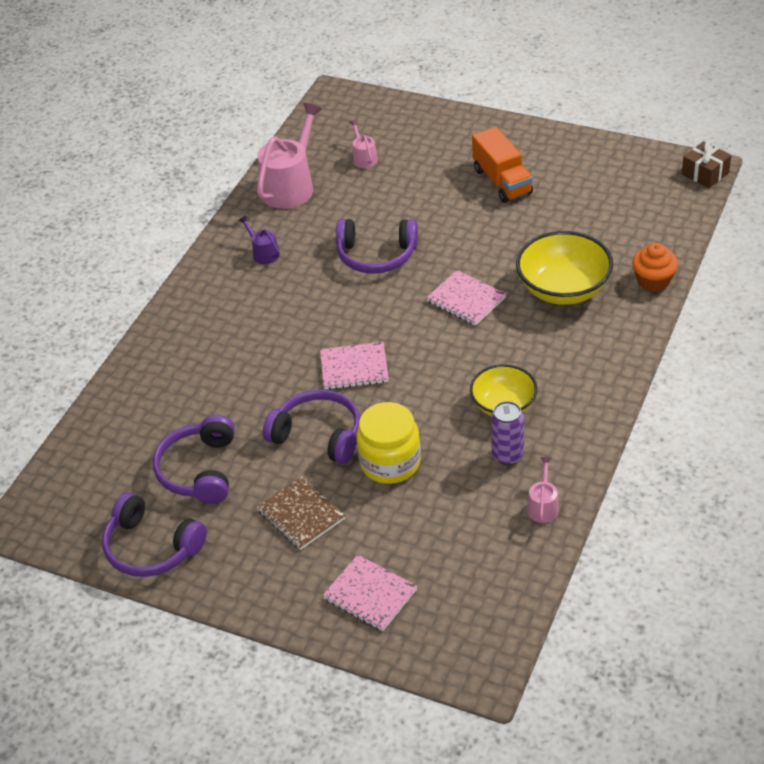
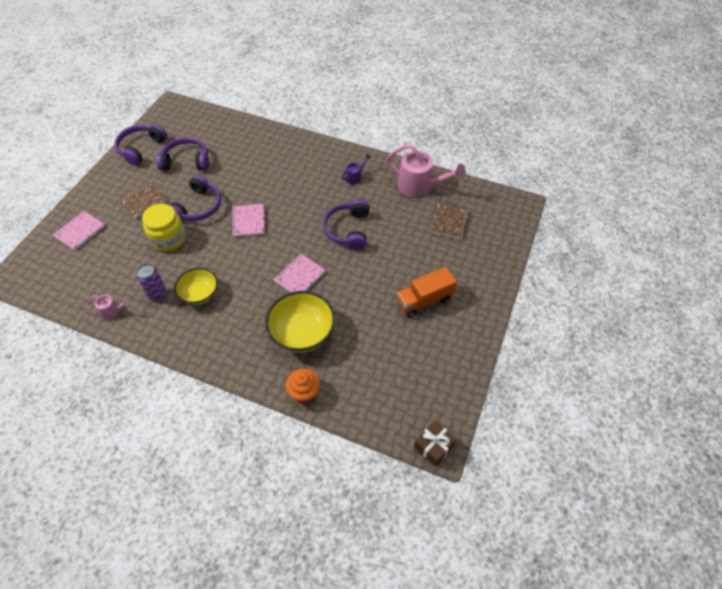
camera: 85 degrees right, 10 degrees up
pink watering can [349,119,378,168] -> brown notebook [431,203,469,239]

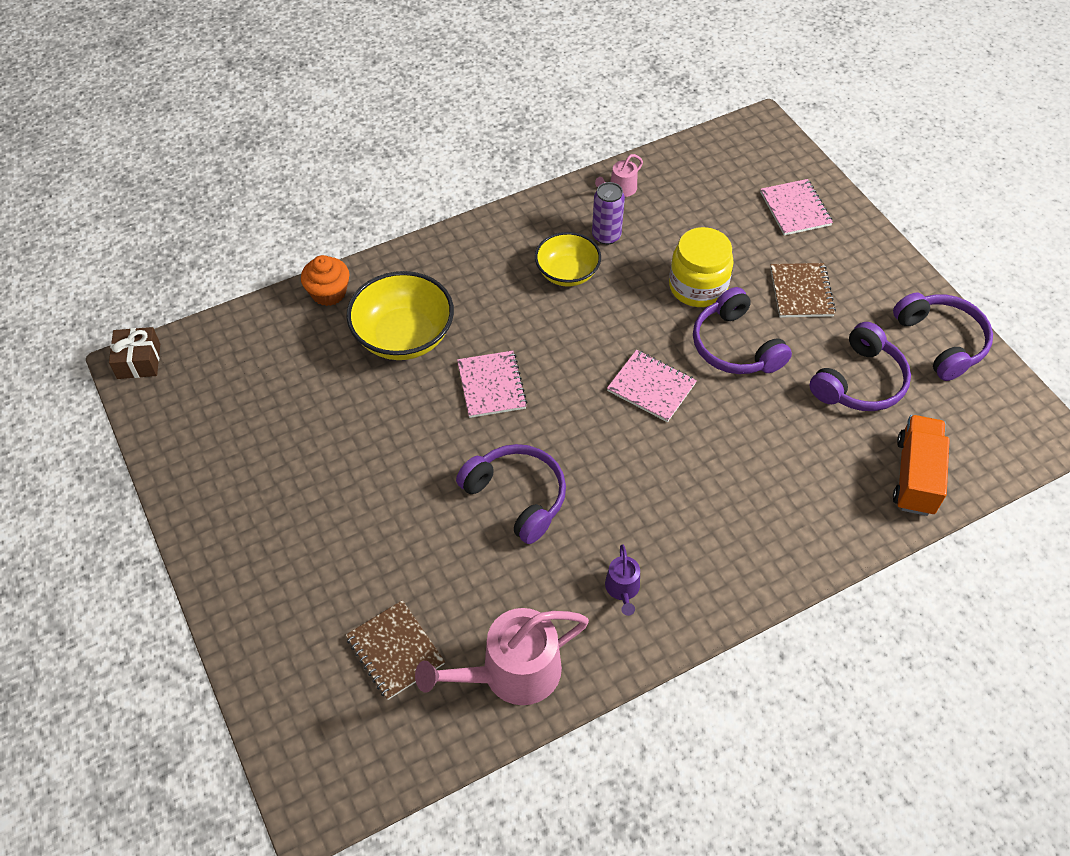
camera: 130 degrees right, 0 degrees up
orange truck [396,267,457,318] -> orange truck moved to [893,415,950,516]

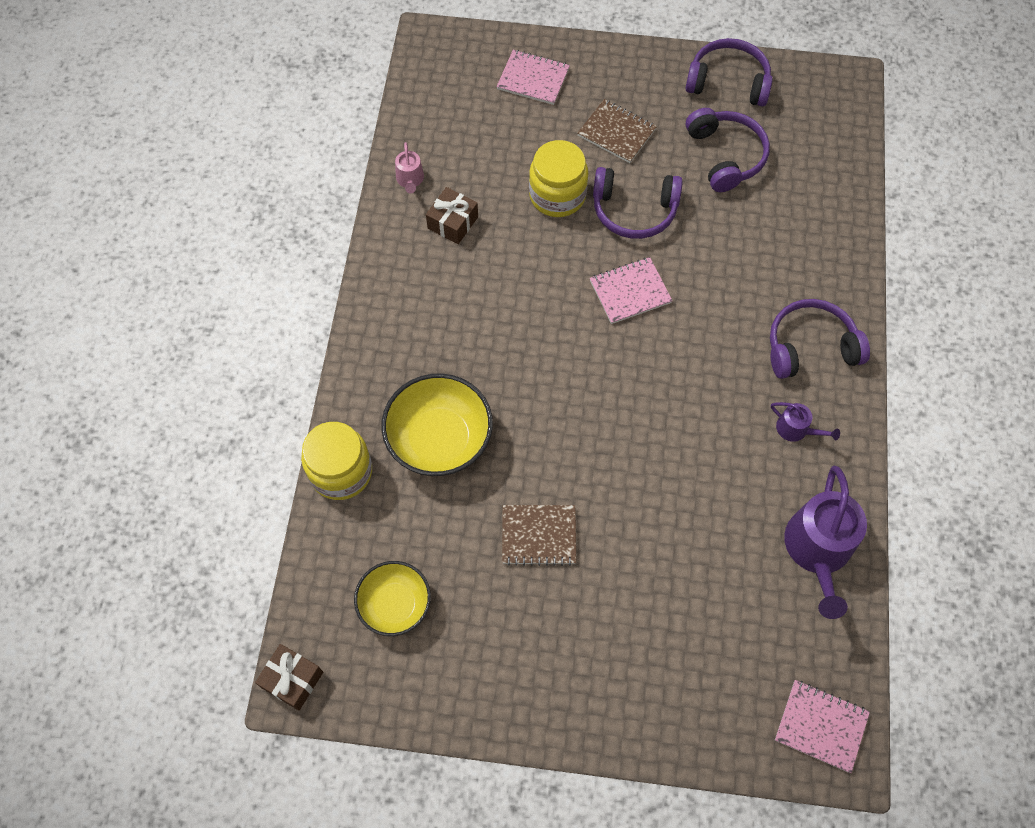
camera: 55 degrees left, 10 degrees up
orange cupcake [301,255,349,306] -> yellow jar [301,422,372,500]
brown notebook [346,600,445,700] -> brown notebook moved to [502,505,576,566]
pink watering can [415,608,589,705] -> purple watering can [784,466,867,619]
purple headphones [456,444,566,544] -> purple headphones moved to [770,299,870,379]
pink notebook [457,351,527,418] -> pink notebook moved to [775,680,870,773]
yellow bowl [535,232,601,286] -> yellow bowl moved to [354,561,431,636]
purple can [592,182,625,245] -> brown gift [426,187,478,244]
orange truck [893,415,950,516] -> none

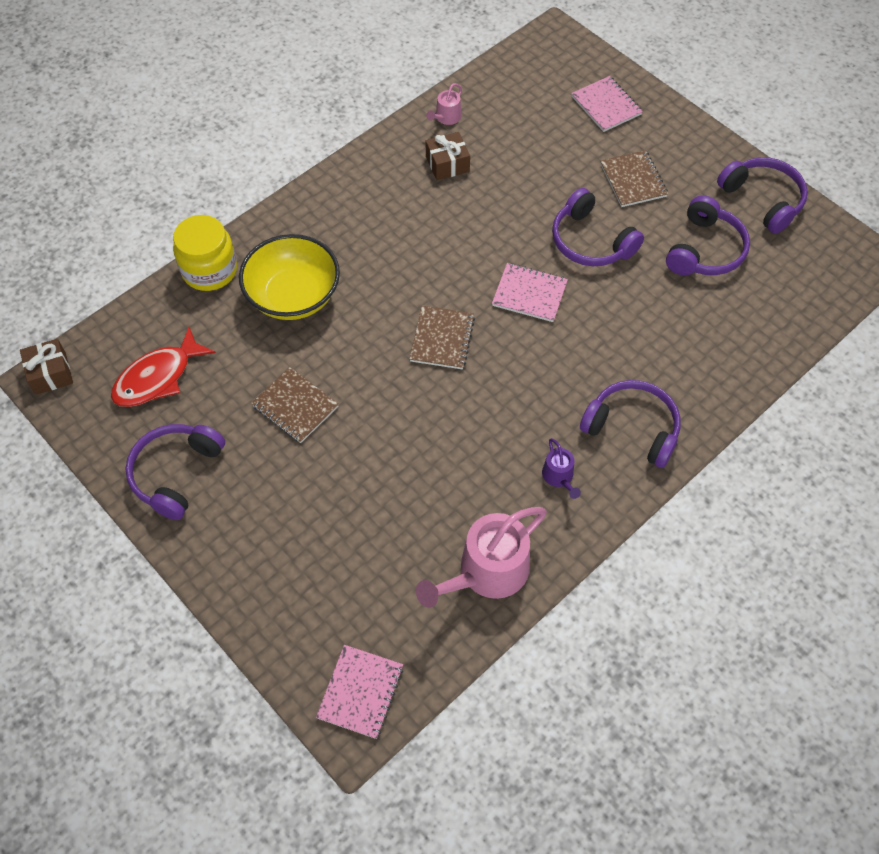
camera: 40 degrees right, 5 degrees down
yellow bowl [354,561,431,636] -> red fish [111,327,216,407]
yellow jar [529,140,588,217] -> none
pink notebook [775,680,870,773] -> pink notebook turned 45 degrees clockwise [316,645,403,739]
purple watering can [784,466,867,619] -> pink watering can [416,507,547,608]
none -> purple headphones [126,424,225,520]
none -> brown notebook [410,306,475,369]

